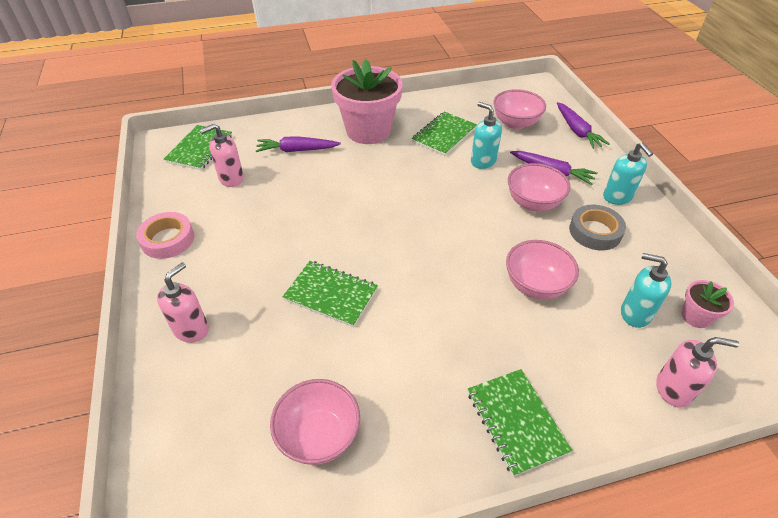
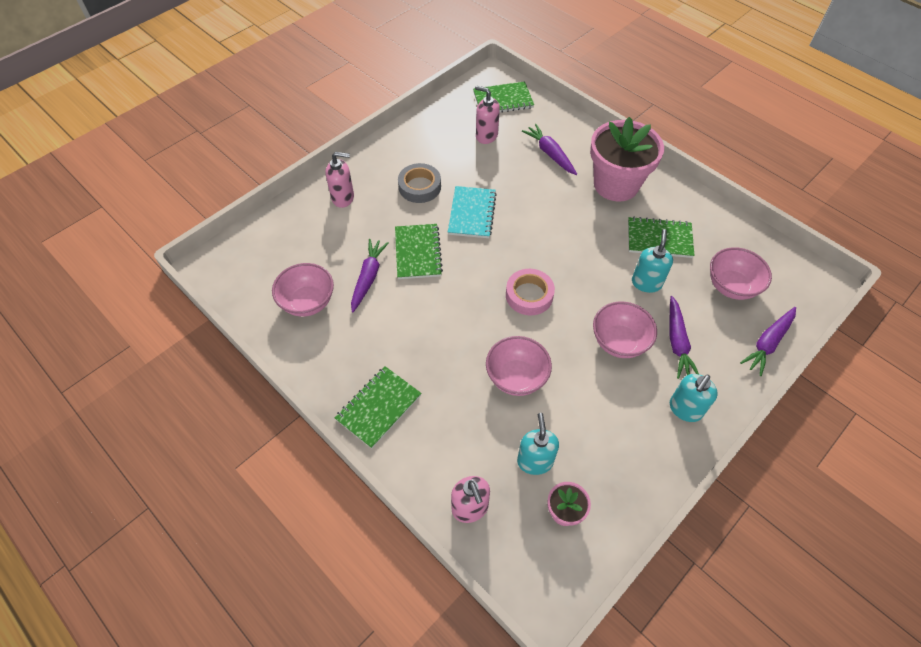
camera: 60 degrees right, 10 degrees up
pink tape [136,212,194,259] -> pink tape moved to [506,269,555,315]
grey tape [569,205,626,250] -> grey tape moved to [398,163,441,203]
none -> purple carrot [351,239,389,313]
none -> turquoise notebook [448,186,497,238]

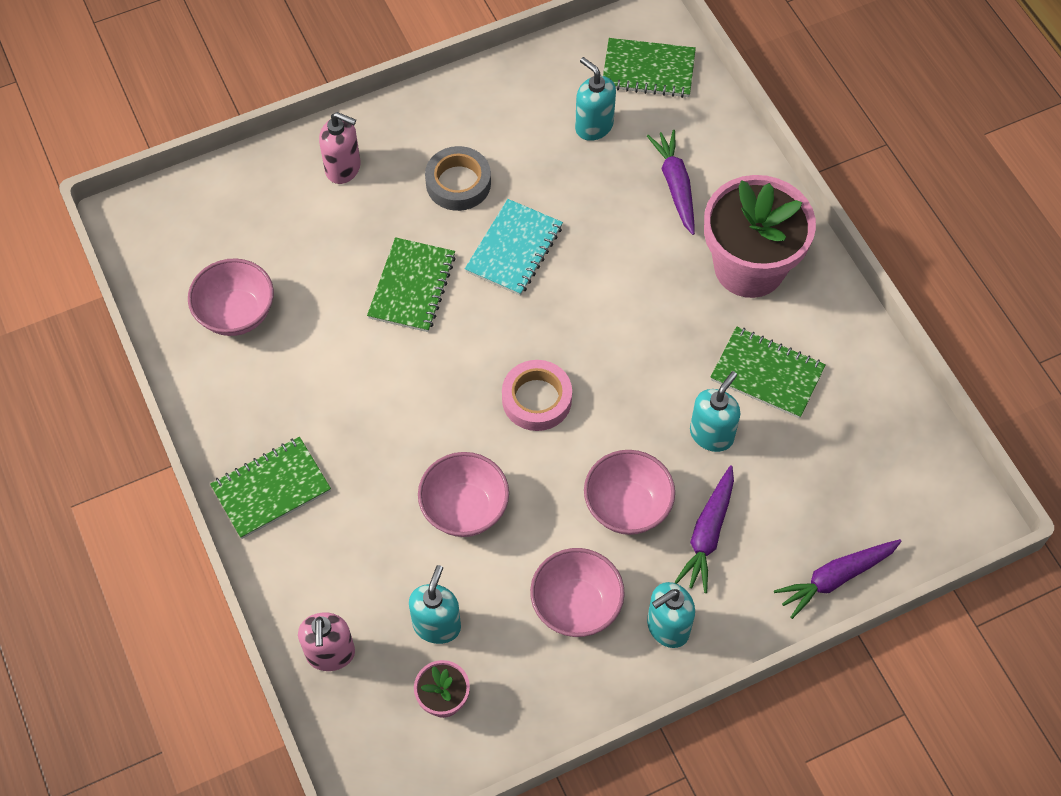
camera: 20 degrees right, 5 degrees up
purple carrot [351,239,389,313] -> none
pink soap dispenser [475,86,500,144] -> turquoise soap dispenser [575,57,616,141]
pink bowl [710,247,772,300] -> pink bowl moved to [530,548,625,637]

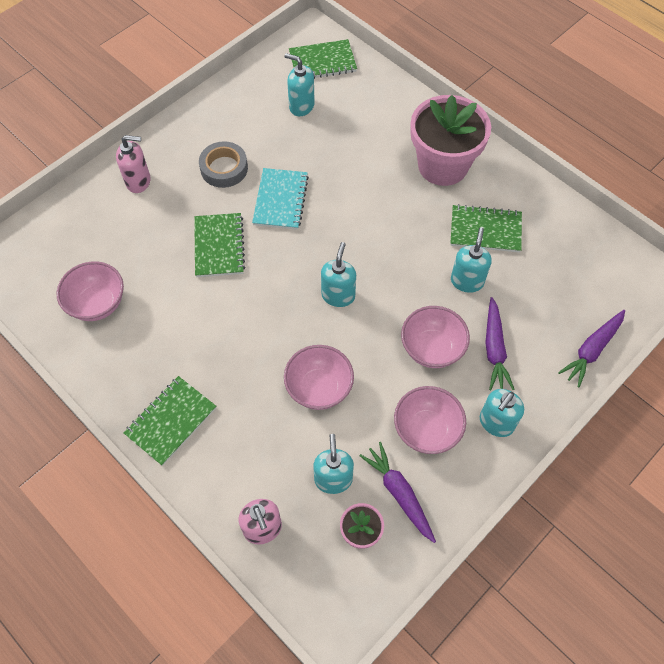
camera: 20 degrees left, 0 degrees up
pink tape [502,360,572,431] -> turquoise soap dispenser [321,242,356,307]
purple carrot [647,130,695,235] -> purple carrot moved to [359,442,436,543]

